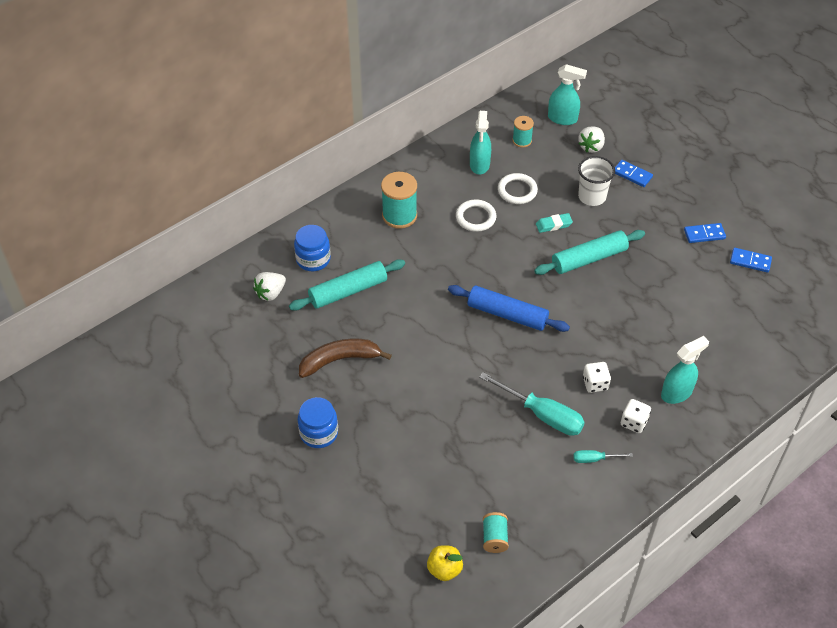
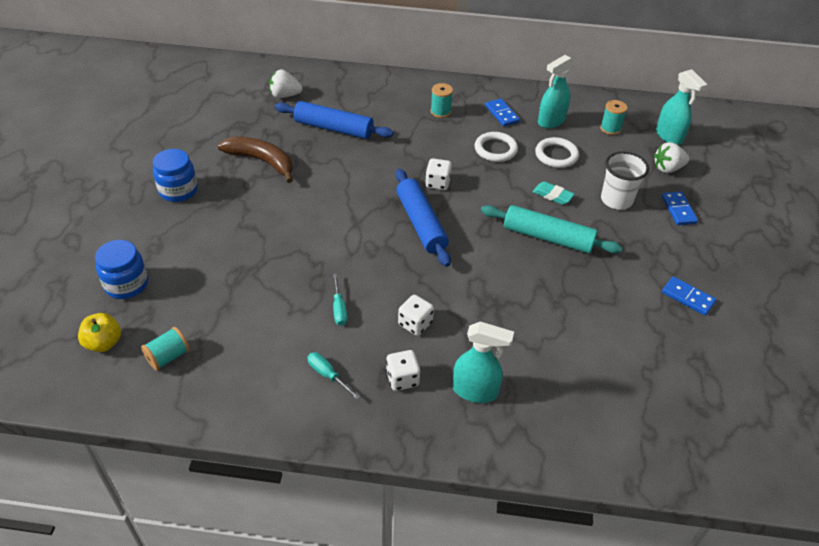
camera: 45 degrees right, 5 degrees down
turquoise rolling pin [289,259,405,311] -> blue rolling pin [275,101,394,139]
blue jar [294,225,331,271] -> blue jar moved to [95,240,148,299]
turquoise spool [381,172,417,229] -> turquoise spool [430,83,453,118], size x0.58
turquoise screwdriver [479,372,585,436] -> turquoise screwdriver [333,273,348,326], size x0.50
blue domino [730,248,772,273] -> blue domino moved to [485,99,520,126]
none -> white dice [425,158,452,190]

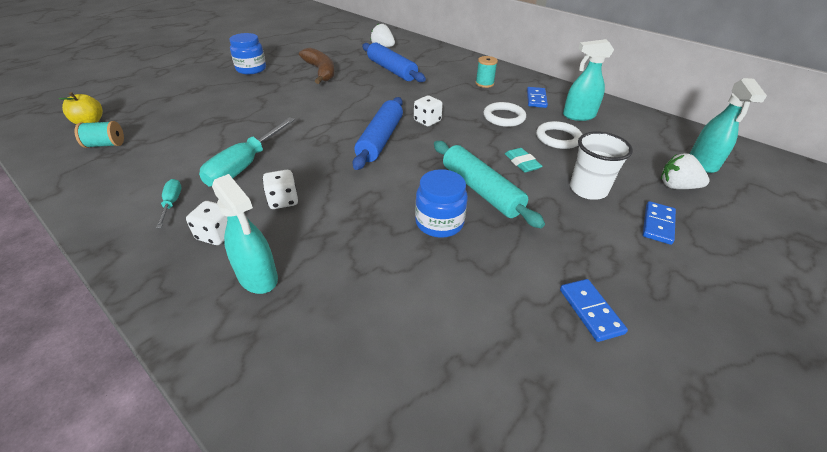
camera: 35 degrees right, 5 degrees down
blue jar [95,240,148,299] -> blue jar moved to [415,169,468,238]
turquoise screwdriver [333,273,348,326] -> turquoise screwdriver [199,117,295,187], size x2.02
turquoise spool [600,100,628,135] -> none

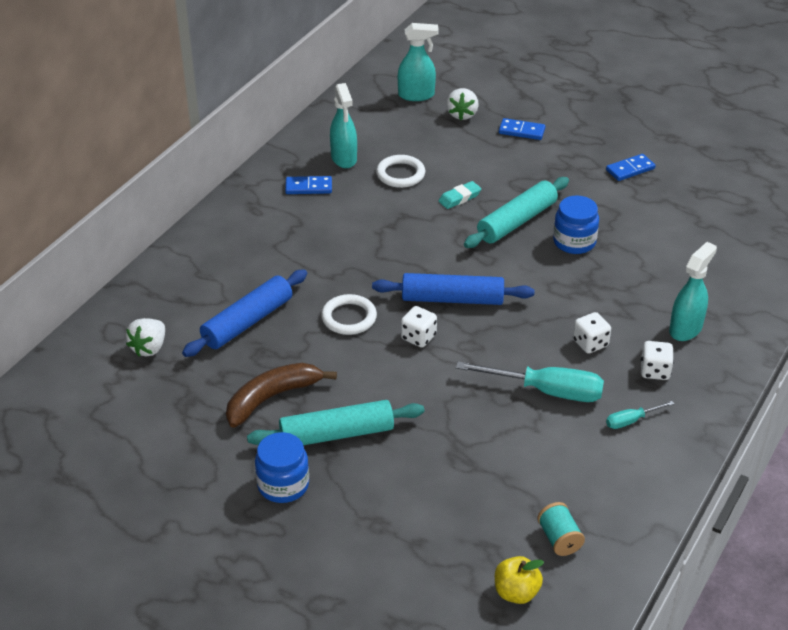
camera: 100 degrees left, 0 degrees up
white dice [414,96,443,126] -> white dice moved to [401,306,437,348]
turquoise spool [475,56,498,88] -> none
white ring [483,102,526,127] -> white ring moved to [321,294,377,335]
white cup [570,131,633,200] -> none
none -> turquoise rolling pin [247,400,425,445]

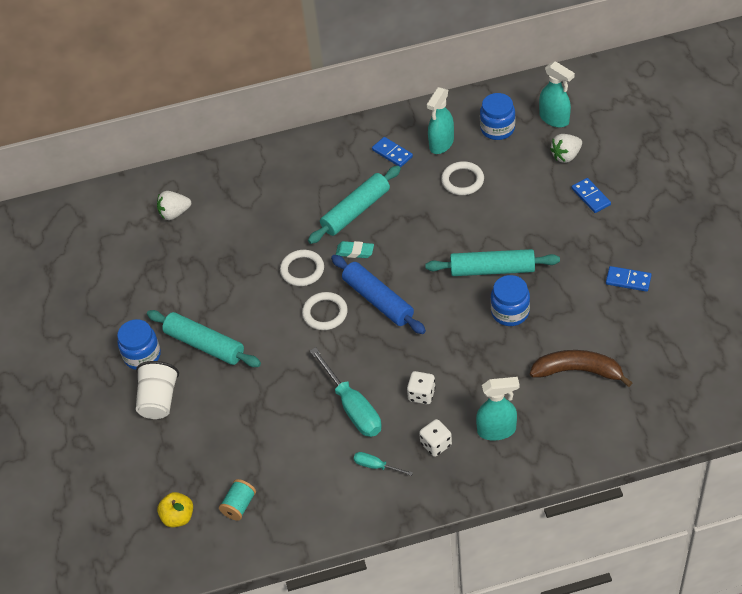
camera: 50 degrees right, 10 degrees up
blue rolling pin [182,269,307,357] -> none
brown banana [226,363,337,428] -> brown banana moved to [530,350,633,387]
white dice [401,306,437,348] -> white ring [302,292,348,330]
turquoise eraser [438,181,481,209] -> turquoise eraser moved to [336,241,374,258]
none -> white cup [136,361,179,419]
none -> turquoise rolling pin [308,166,401,244]
none -> blue jar [480,93,515,140]

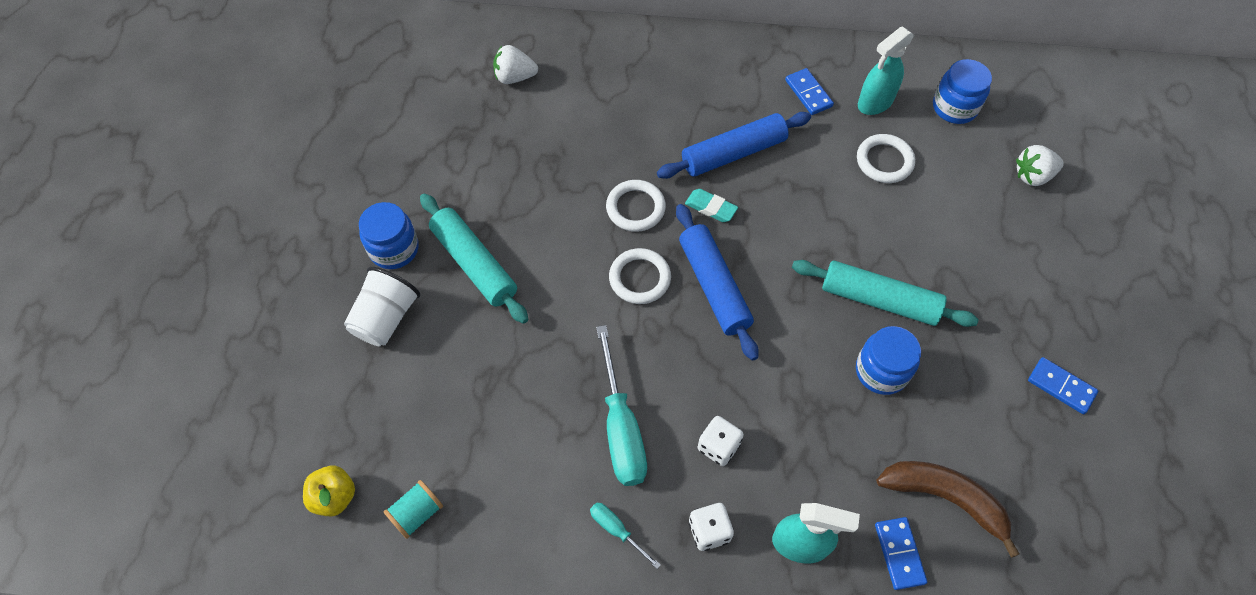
camera: 15 degrees right, 10 degrees up
turquoise rolling pin [308,166,401,244] -> blue rolling pin [657,112,811,179]
turquoise spray bottle [539,61,575,127] -> none
blue domino [572,178,611,213] -> blue domino moved to [875,517,927,590]

